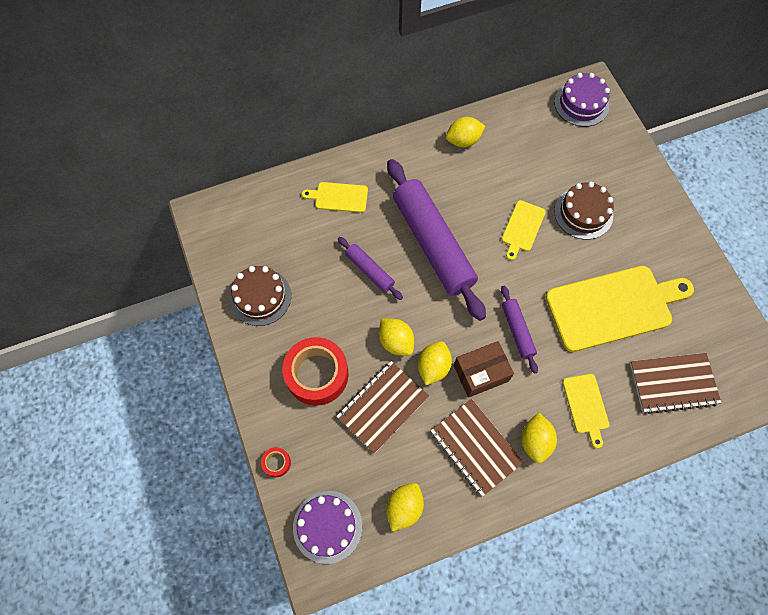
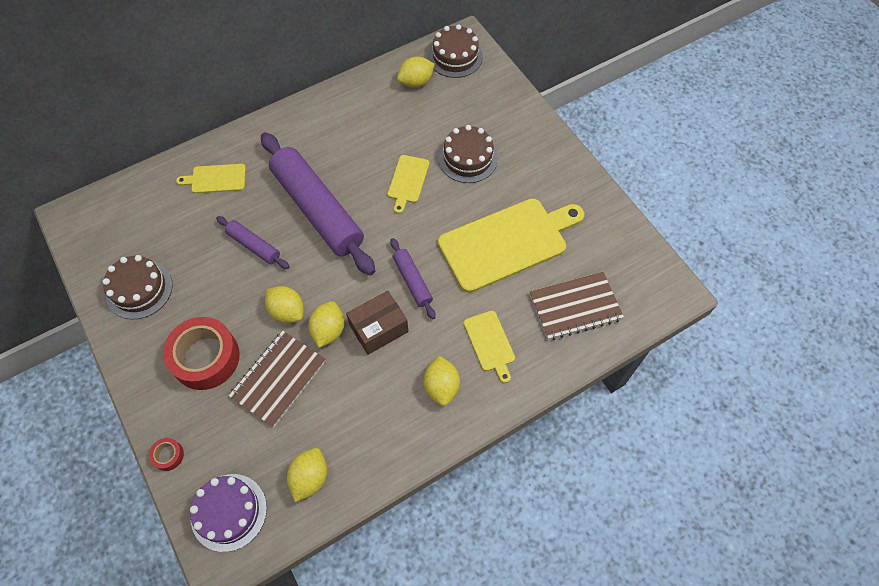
camera: 10 degrees left, 5 degrees down
brown notebook [430,399,524,497] -> none
yellow lemon [446,117,485,147] -> yellow lemon moved to [397,57,435,88]
purple cake [554,73,610,127] -> brown cake [428,24,483,78]

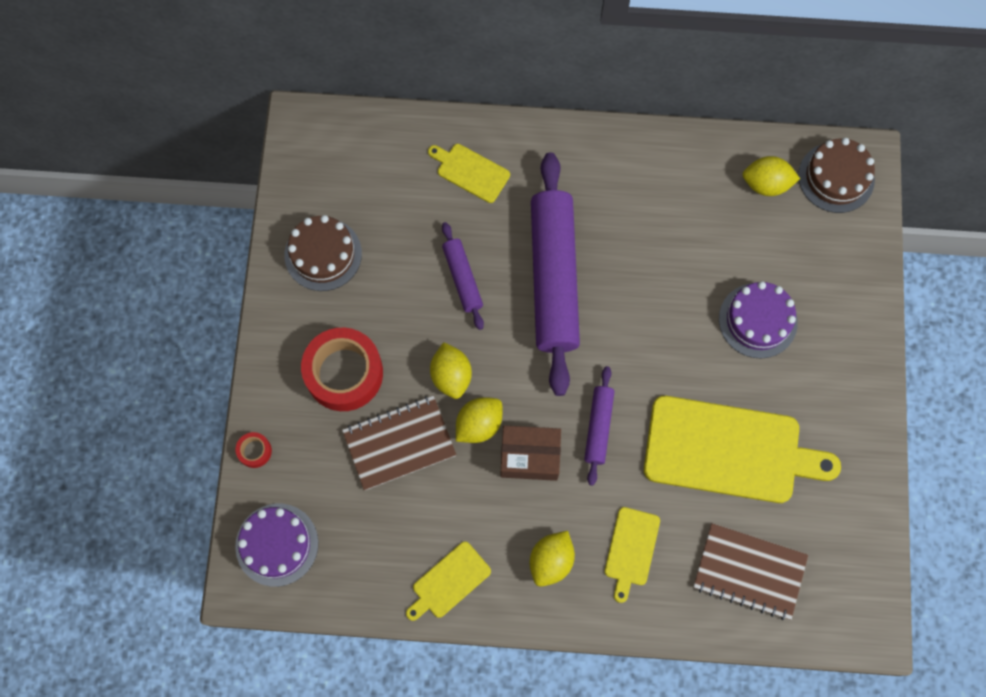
camera: 35 degrees right, 10 degrees up
yellow lemon [287,448,327,502] -> none
yellow cutting board [388,155,429,214] -> yellow cutting board moved to [406,541,491,621]
brown cake [438,125,498,183] -> purple cake [719,281,798,359]

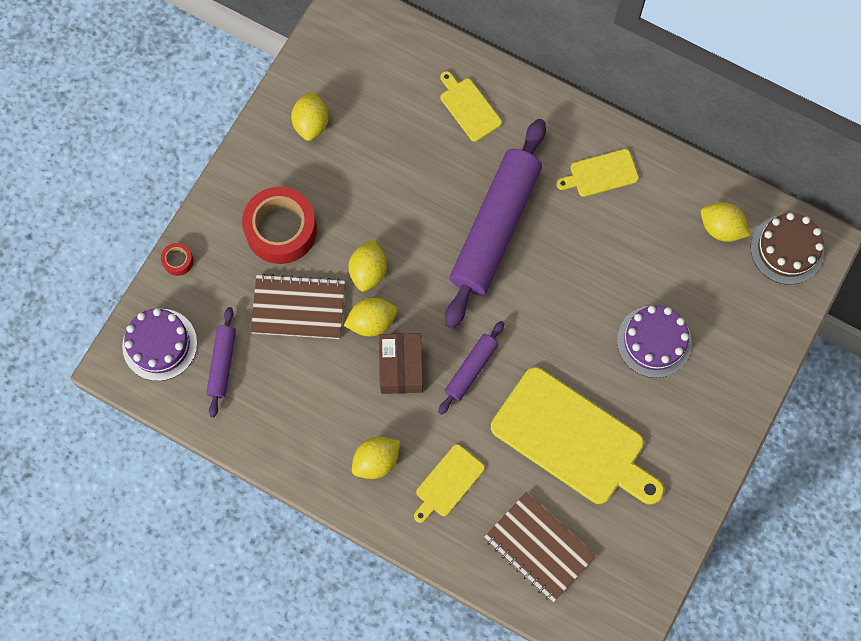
camera: 25 degrees right, 0 degrees up
brown cake [284,215,362,291] -> yellow lemon [291,91,329,141]
yellow cutting board [406,541,491,621] -> yellow cutting board moved to [556,149,639,197]
purple rolling pin [442,222,484,330] -> purple rolling pin moved to [206,307,236,417]
brown box [500,425,561,481] -> brown box turned 60 degrees clockwise [379,333,423,394]

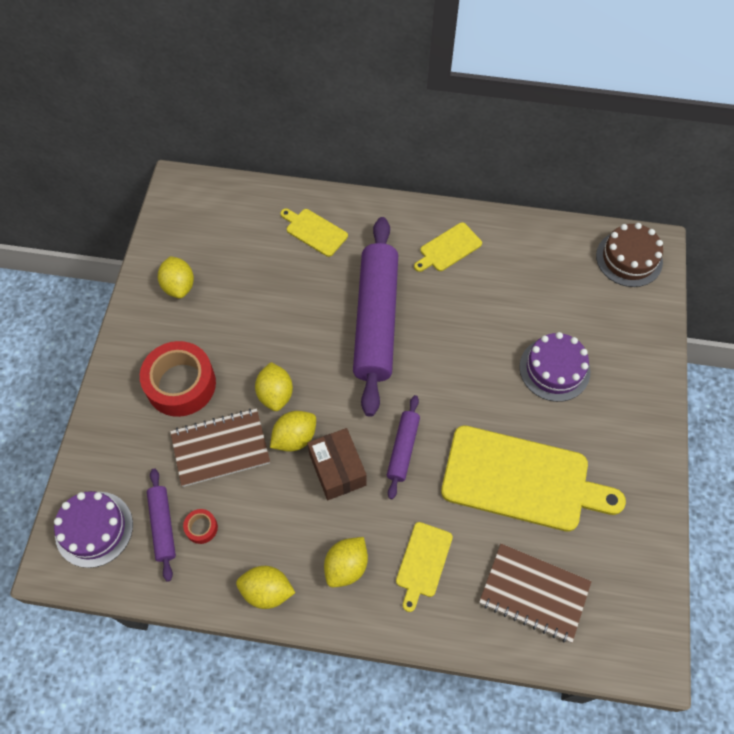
camera: 20 degrees left, 10 degrees down
red tape [161,243,193,276] -> red tape moved to [183,509,218,544]
yellow lemon [701,202,751,242] -> yellow lemon moved to [236,566,295,609]

